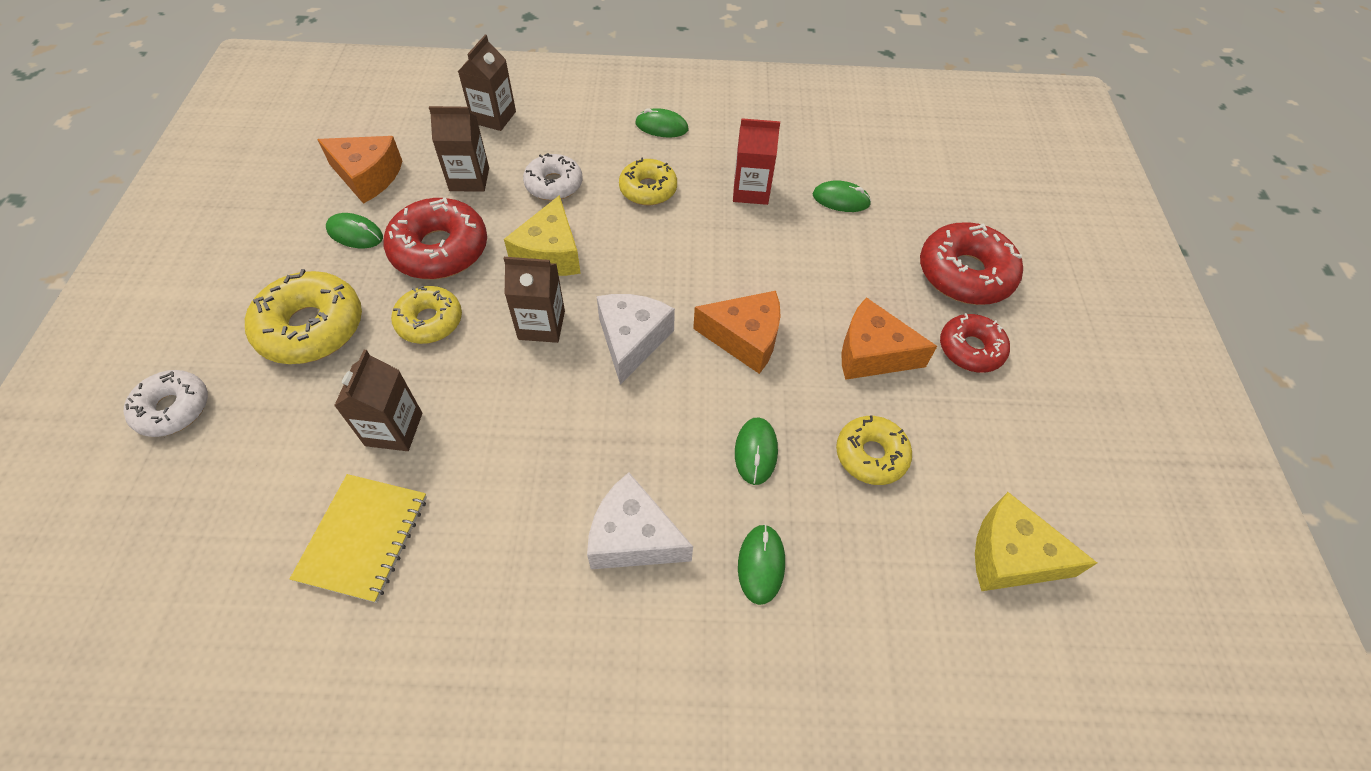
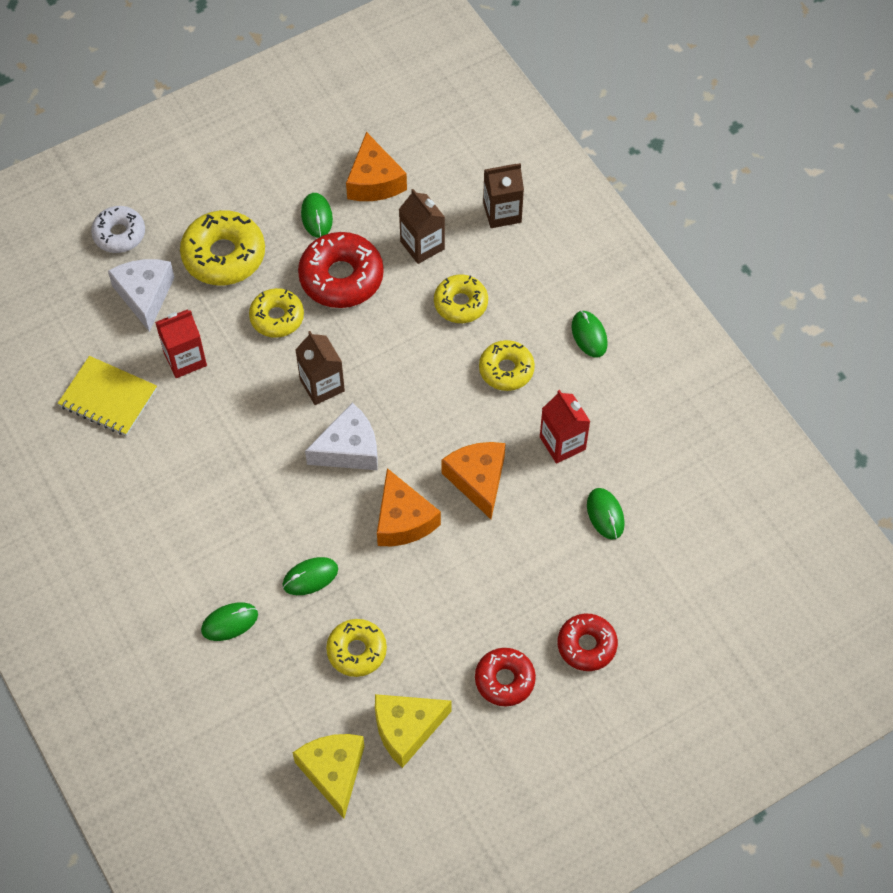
camera: 60 degrees right, 5 degrees up
yellow notebook [290,474,427,603] -> yellow notebook turned 45 degrees clockwise [58,356,157,436]
brown carton [334,350,422,451] -> red carton [155,310,207,378]
yellow cheese [504,195,581,276] -> yellow cheese moved to [375,694,452,768]
white donut [523,153,582,201] -> yellow donut [434,275,488,323]
white cheese [587,472,693,569] -> white cheese moved to [108,259,175,332]
orange cheese [842,297,937,380] -> orange cheese moved to [442,442,506,519]
red donut [920,222,1023,305] -> red donut [558,614,618,671], size x0.64

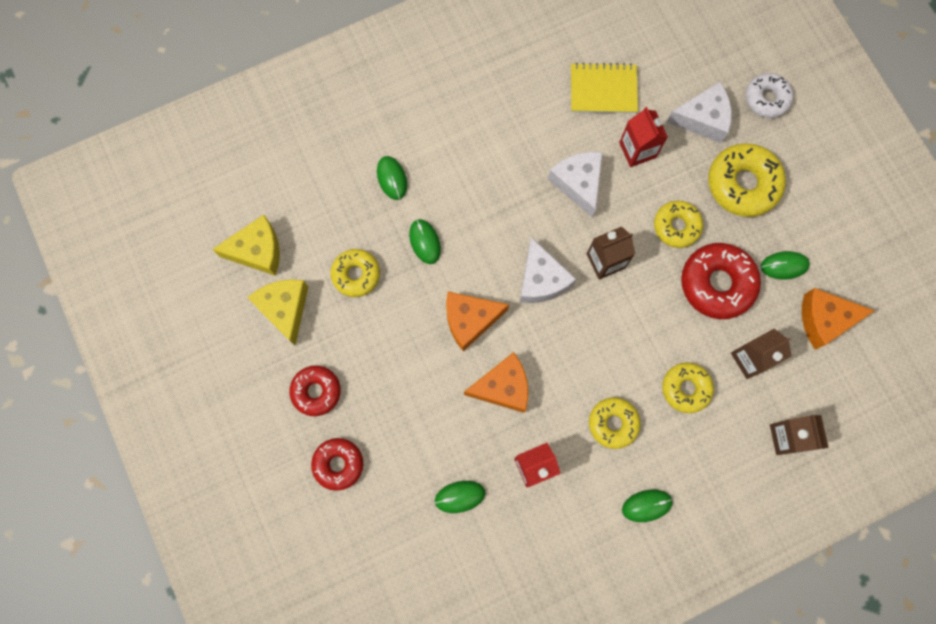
camera: 95 degrees right, 15 degrees up
yellow notebook [58,356,157,436] -> yellow notebook turned 60 degrees clockwise [571,63,638,113]
none -> white cheese [548,152,603,217]

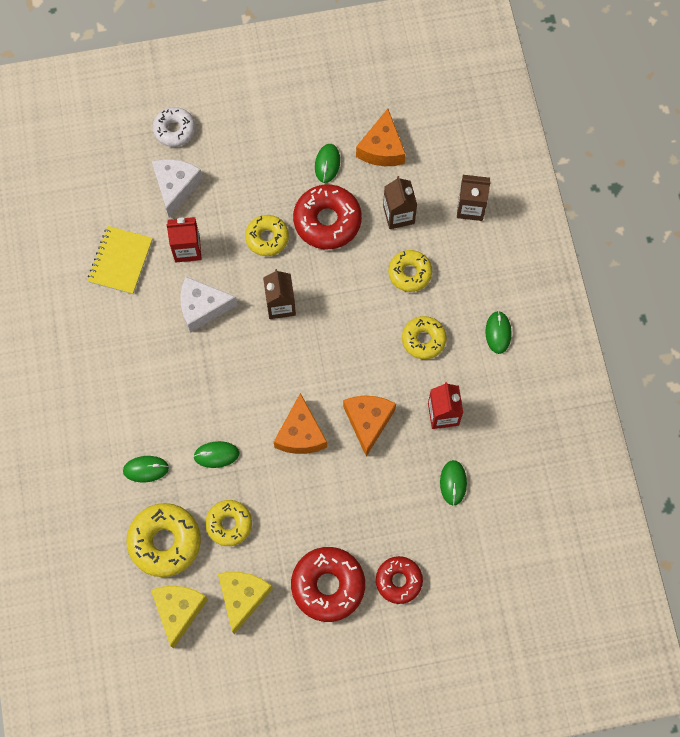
camera: 75 degrees left, 5 degrees down
yellow cheese [247,279,308,345] -> yellow cheese turned 105 degrees clockwise [218,572,273,634]
red donut [290,365,341,416] -> red donut [291,547,365,622], size x1.57
white cheese [520,237,576,303] -> none
yellow donut [708,143,786,217] -> yellow donut moved to [126,503,201,577]

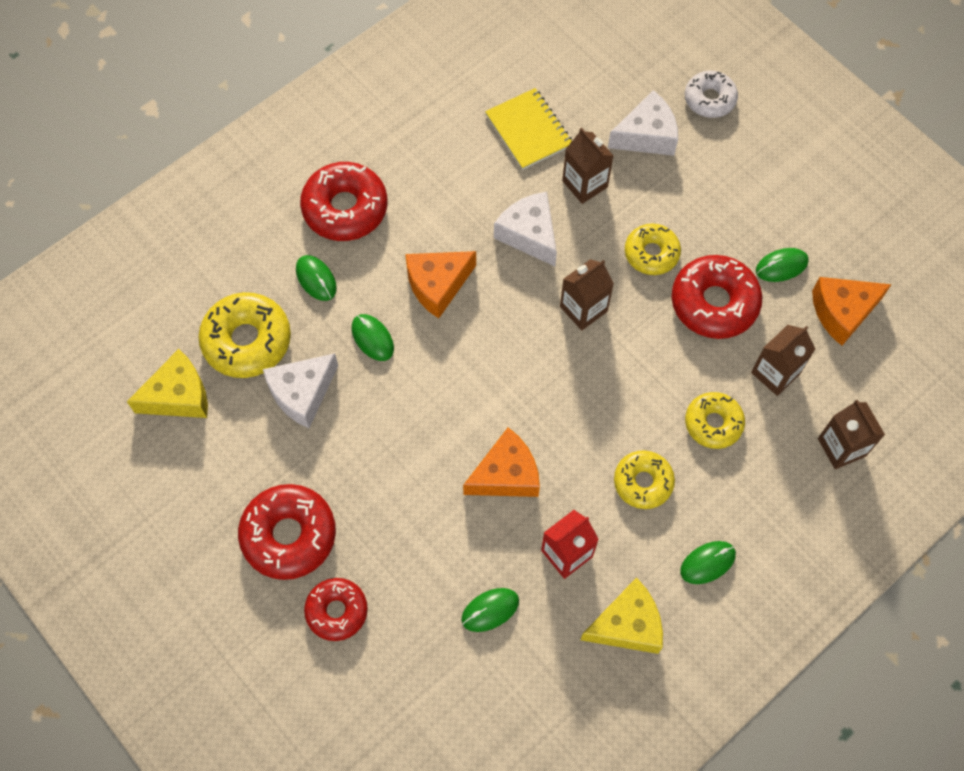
camera: 60 degrees right, 5 degrees down
yellow notebook [88,226,153,294] -> yellow notebook turned 75 degrees clockwise [485,88,572,170]
red carton [166,217,201,262] -> brown carton [562,127,614,204]
yellow donut [205,500,252,546] -> white cheese [263,353,338,428]
yellow cheese [218,572,273,634] -> yellow cheese moved to [581,577,663,654]
orange cheese [274,393,327,454] -> orange cheese moved to [405,251,476,318]
none -> red donut [300,162,387,241]

